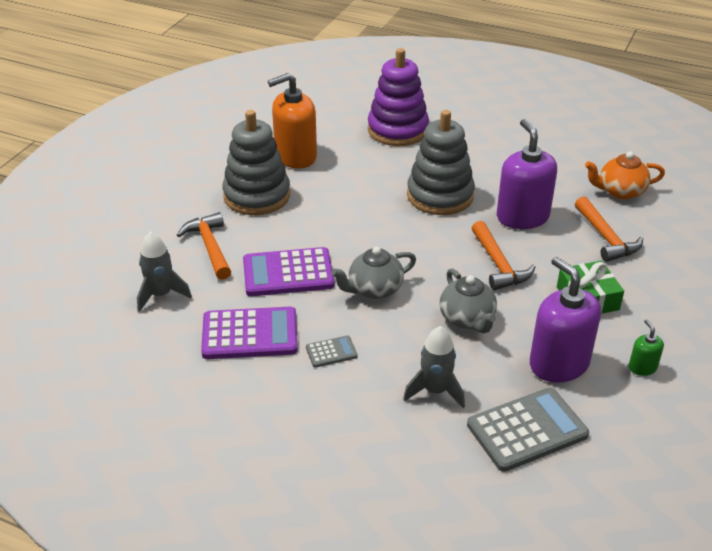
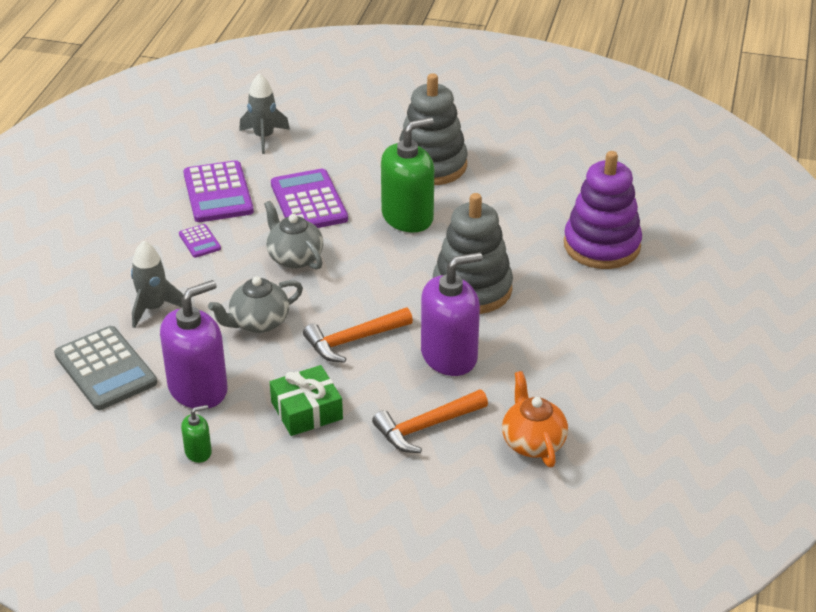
camera: 80 degrees right, 0 degrees up
orange hammer [177,212,231,280] -> none
orange soap dispenser [268,73,317,169] -> none
grey calculator [306,335,358,368] -> purple calculator [179,224,221,258]
none -> green soap dispenser [381,117,434,232]

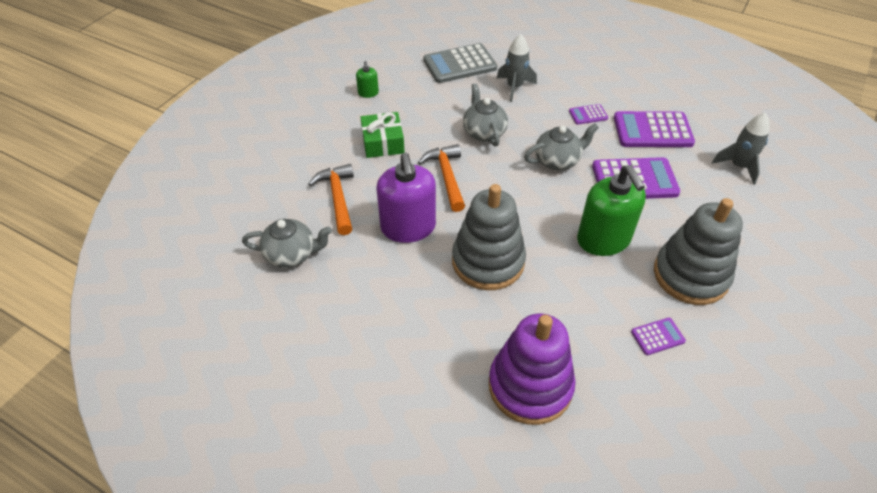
camera: 105 degrees right, 10 degrees up
purple soap dispenser [160,280,228,409] -> none
orange teapot [502,371,568,467] -> grey teapot [242,219,332,268]
none -> purple calculator [631,318,686,355]

